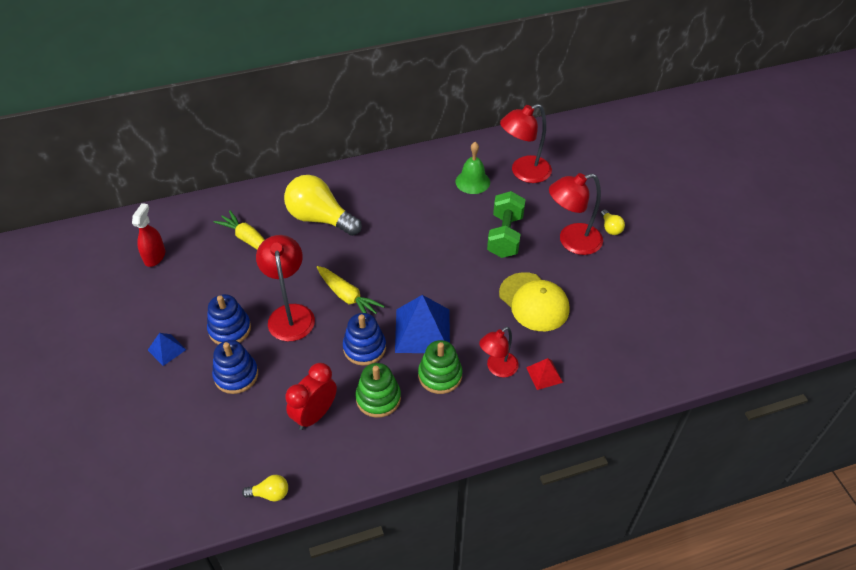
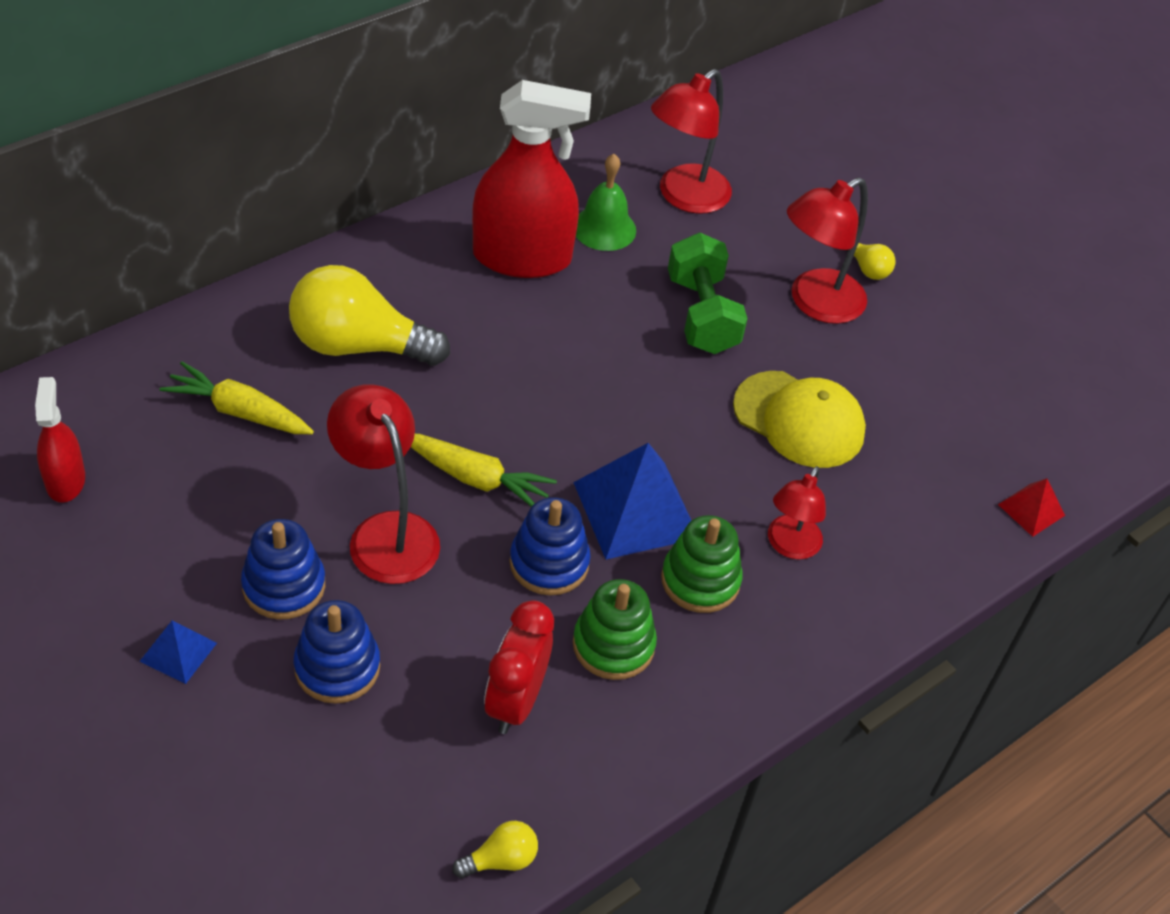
camera: 25 degrees left, 0 degrees up
red pyramid [526,358,563,390] -> red pyramid moved to [998,478,1065,537]
none -> red spray bottle [472,80,591,278]

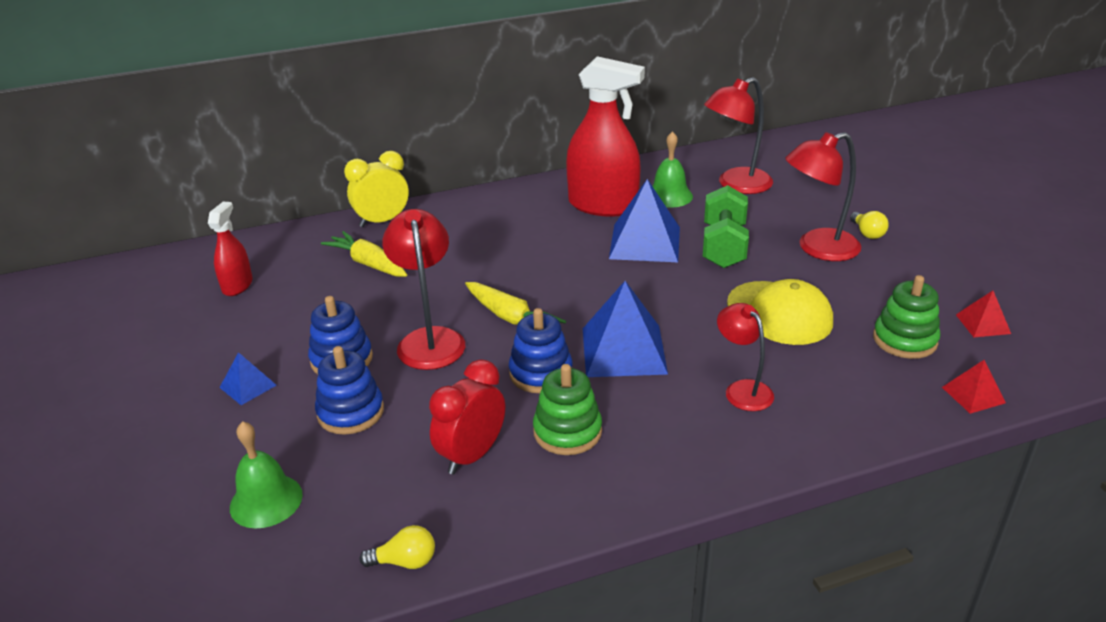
camera: 25 degrees right, 15 degrees down
yellow light bulb [289,265,450,366] -> none
green stacking toy [661,515,743,613] -> green stacking toy moved to [873,275,940,359]
red lamp [768,466,826,559] -> red lamp turned 105 degrees clockwise [717,303,774,411]
none -> green bell [230,421,303,528]
none -> yellow clock [344,151,409,227]
none -> blue pyramid [609,179,680,262]
none -> red pyramid [956,290,1011,337]

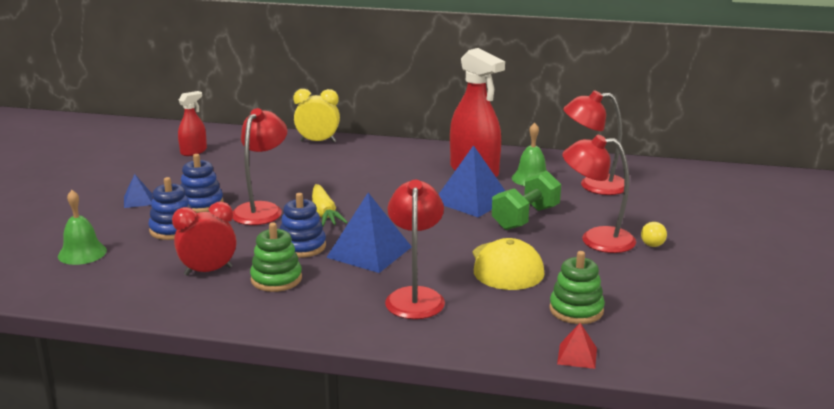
camera: 30 degrees right, 10 degrees down
yellow carrot [321,231,407,277] -> none
yellow light bulb [360,525,435,569] -> none
red lamp [717,303,774,411] -> red lamp [385,180,445,319], size x1.56
red pyramid [956,290,1011,337] -> none

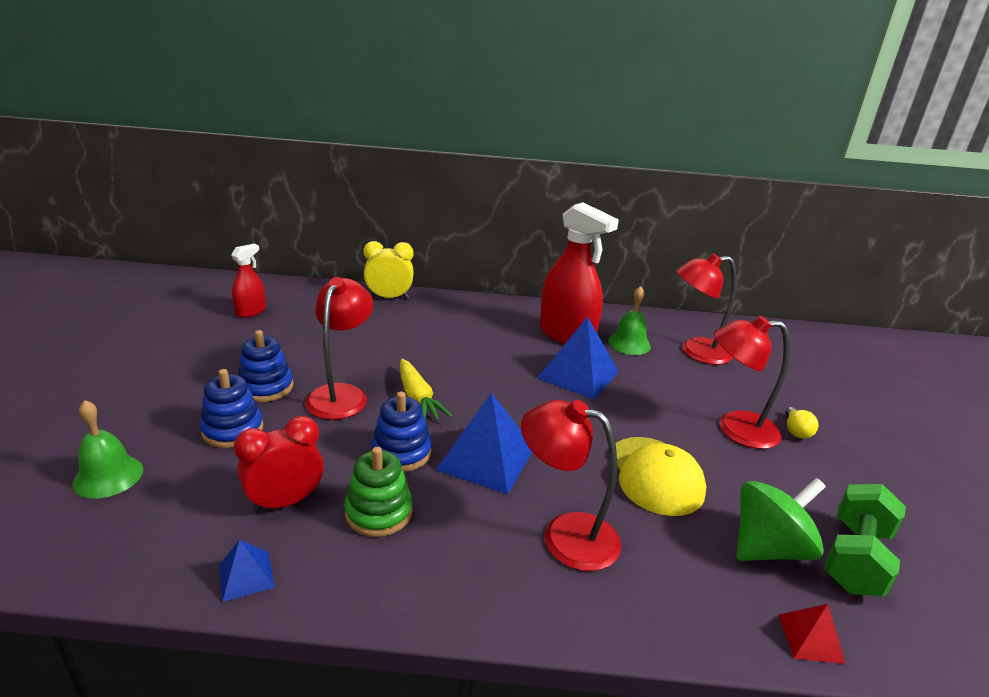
camera: 10 degrees left, 5 degrees up
blue pyramid [124,174,153,208] -> blue pyramid moved to [219,540,275,602]
red lamp [385,180,445,319] -> red lamp turned 60 degrees counterclockwise [521,400,621,571]
green dumbbell [492,171,561,230] -> green dumbbell moved to [824,484,906,596]
green stacking toy [549,251,605,324] -> green spinning top [736,478,826,561]

